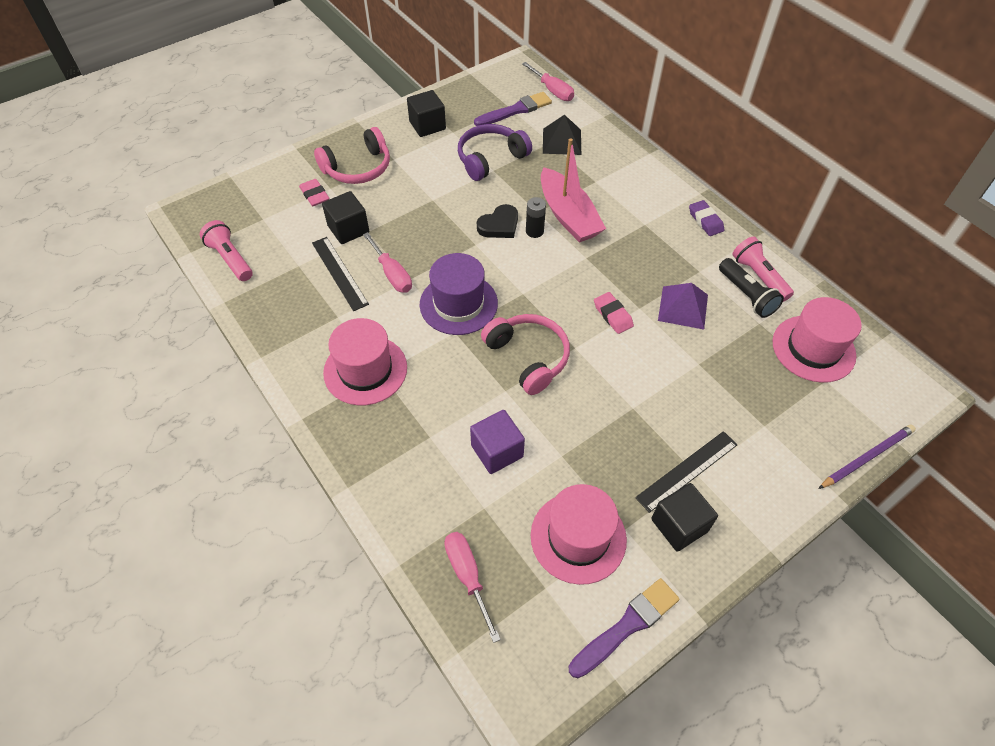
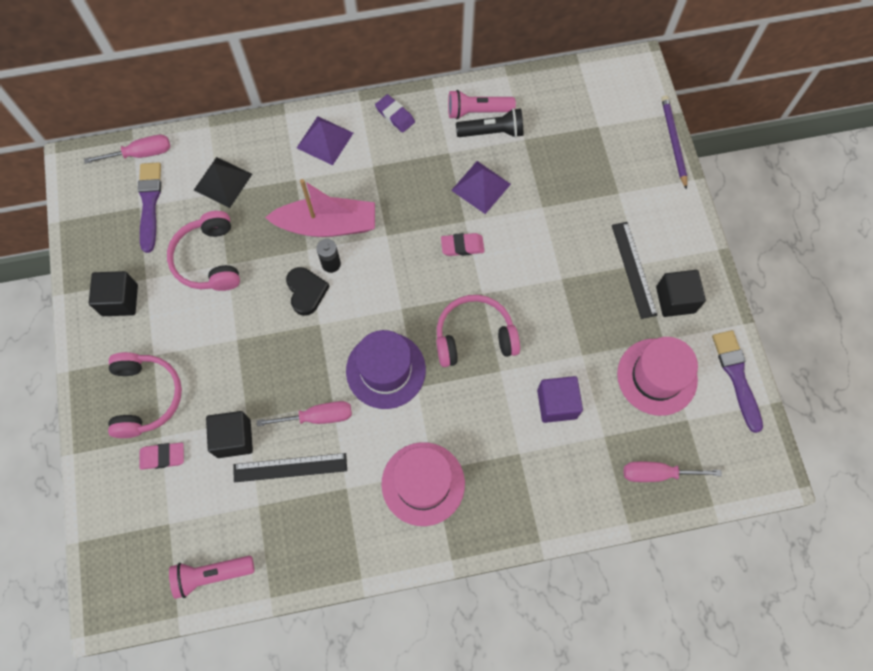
camera: 65 degrees left, 15 degrees up
purple headphones [458,124,532,181] -> pink headphones [167,211,240,291]
purple eraser [689,200,724,236] -> purple eraser turned 45 degrees clockwise [375,94,415,133]
pink hat [773,297,862,383] -> none
none -> purple pyramid [297,116,353,165]

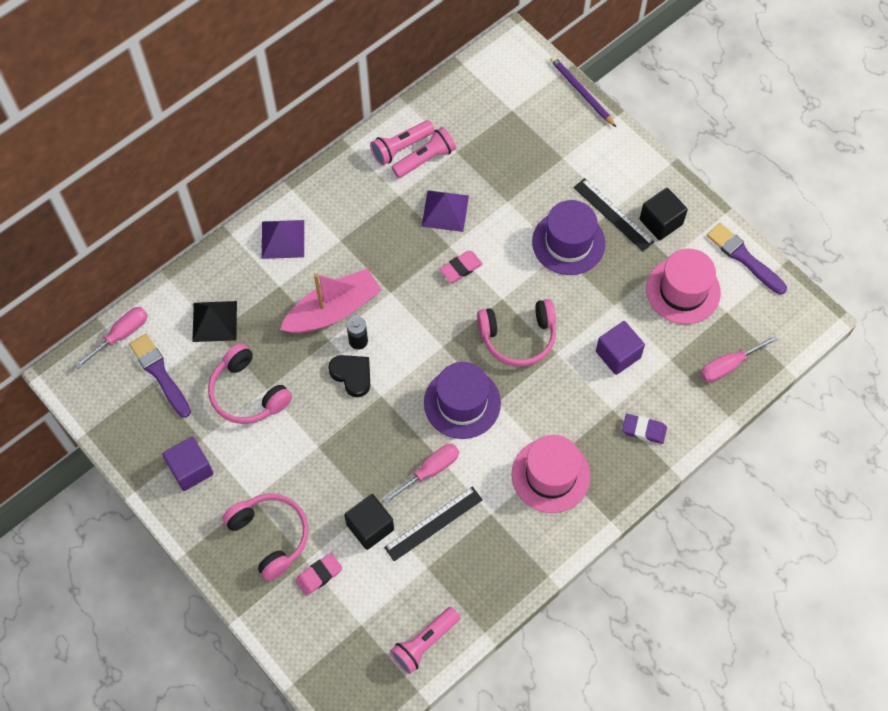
camera: 30 degrees left, 5 degrees down
black cube [89,271,138,316] -> purple cube [162,437,213,491]
purple eraser [375,94,415,133] -> purple eraser moved to [622,414,667,444]
pink headphones [436,295,520,367] -> pink headphones turned 150 degrees counterclockwise [477,299,556,367]
black flashlight [456,108,524,138] -> pink flashlight [392,127,456,178]
none -> purple hat [532,200,605,275]

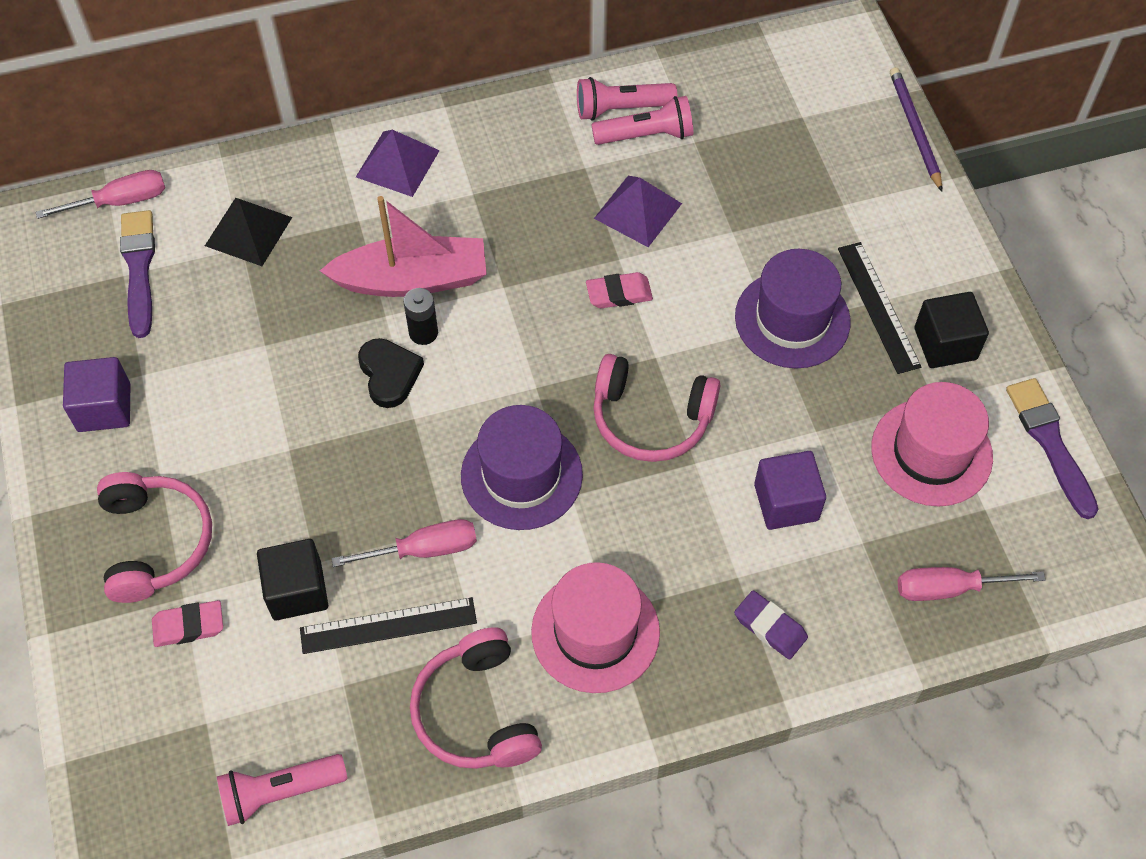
camera: 25 degrees right, 5 degrees down
pink headphones [208,343,292,424] -> pink headphones moved to [410,627,542,769]

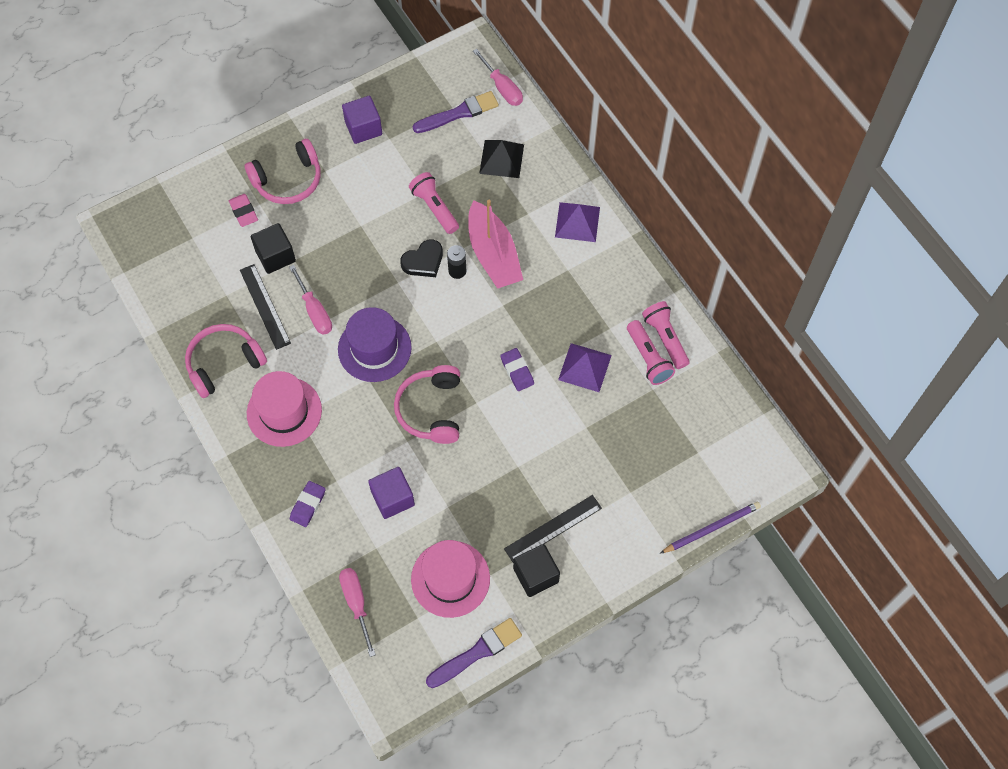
camera: 75 degrees right, 5 degrees up
pink flashlight [217,754,348,826] -> pink flashlight moved to [409,172,459,234]
pink eraser [586,272,653,308] -> purple eraser [500,348,534,391]
purple hat [735,249,851,368] -> none

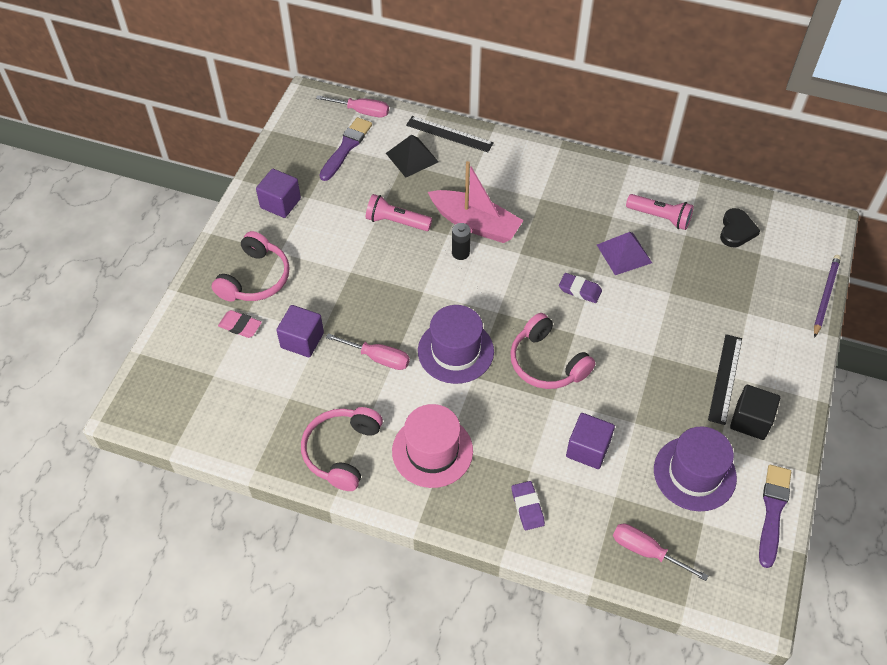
camera: 40 degrees left, 10 degrees down
black ruler [240,264,291,350] -> black ruler moved to [406,116,494,152]
black cube [251,223,296,274] -> purple cube [276,305,324,357]
black heart [400,239,443,277] -> black heart moved to [720,208,760,247]
pink hat [411,540,490,618] -> purple hat [654,426,737,511]
purple pyramid [555,202,600,242] -> none
pink flashlight [642,301,690,369] -> none

